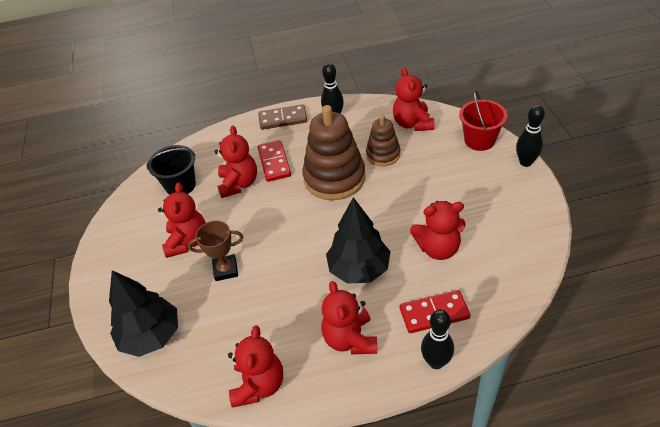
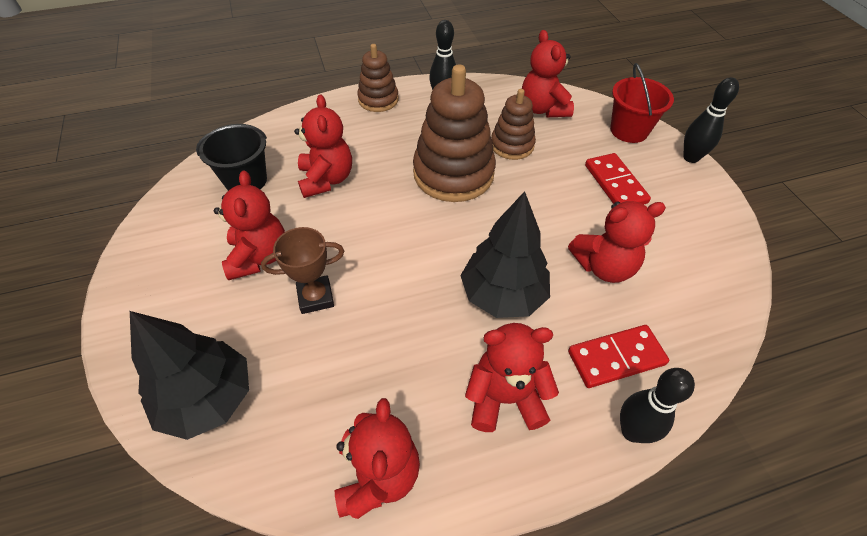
camera: 10 degrees left, 5 degrees up
brown domino [258,104,307,130] -> brown stacking toy [357,44,398,112]
red domino [258,140,291,182] -> red domino moved to [585,153,651,204]
red teddy bear [321,281,377,355] -> red teddy bear turned 105 degrees clockwise [465,323,559,432]

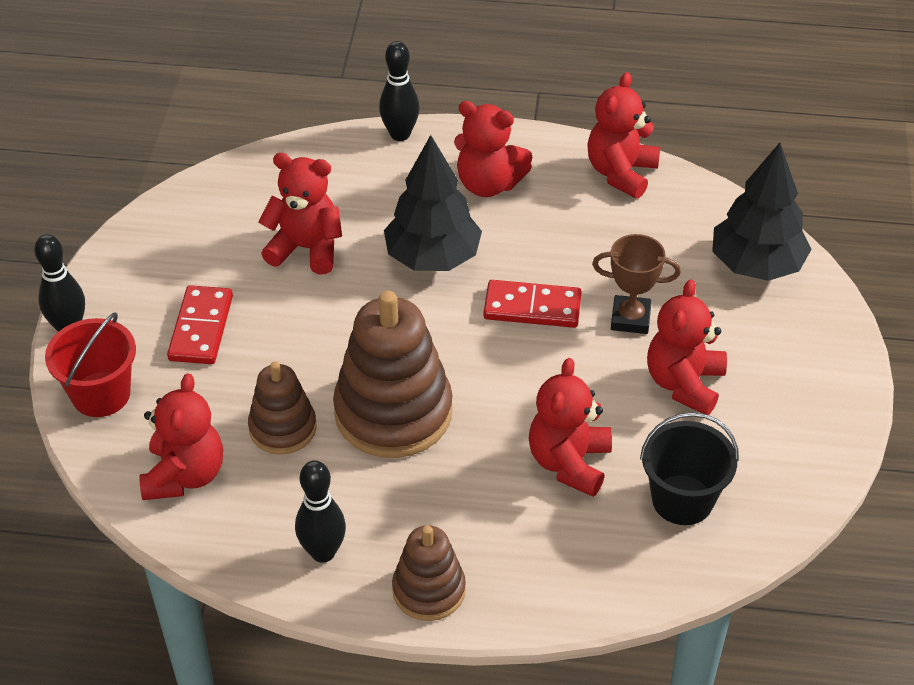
camera: 155 degrees left, 5 degrees down
red domino [568,325,669,388] -> red domino moved to [483,280,582,328]

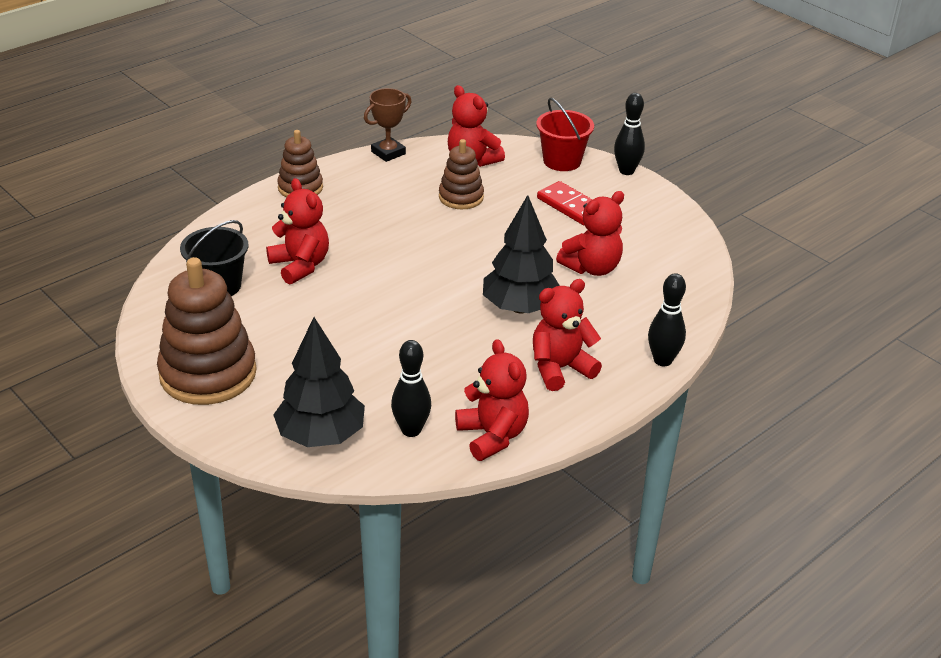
camera: 130 degrees right, 10 degrees down
black bowling pin [295,460,346,563] -> black bowling pin moved to [391,340,431,437]
brown stacking toy [333,290,453,458] -> brown stacking toy moved to [157,257,257,405]
red domino [483,280,582,328] -> none
brown trophy [592,234,681,334] -> brown trophy moved to [364,88,411,162]
red teddy bear [647,279,727,415] -> none

